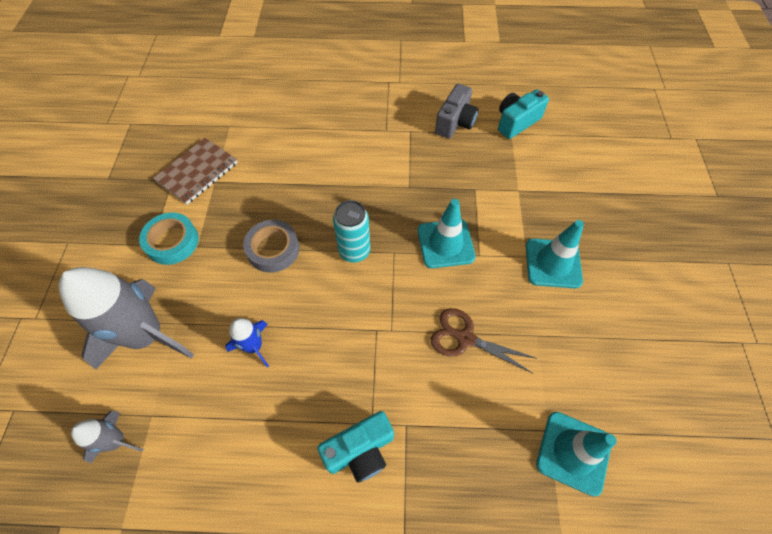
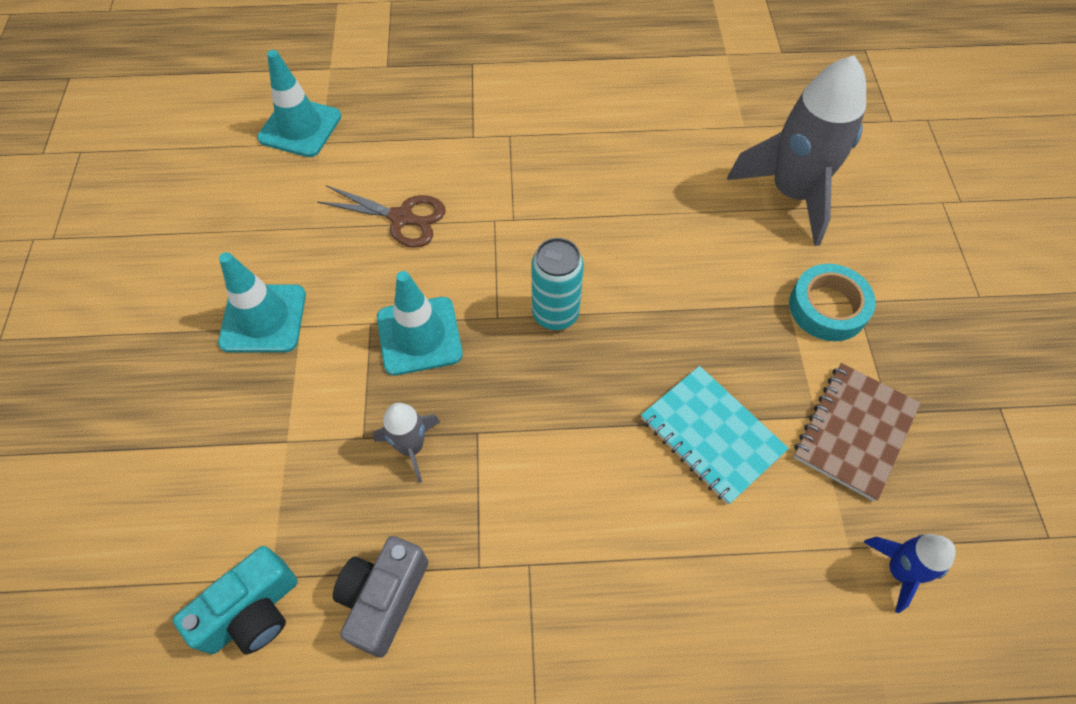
camera: 175 degrees right, 0 degrees up
grey rocket [71,411,143,464] -> grey rocket moved to [373,403,440,483]
blue rocket [225,318,269,368] -> blue rocket moved to [863,534,956,613]
grey tape [243,220,299,273] -> none
turquoise camera [317,411,394,483] -> none
none -> turquoise notebook [641,366,789,505]

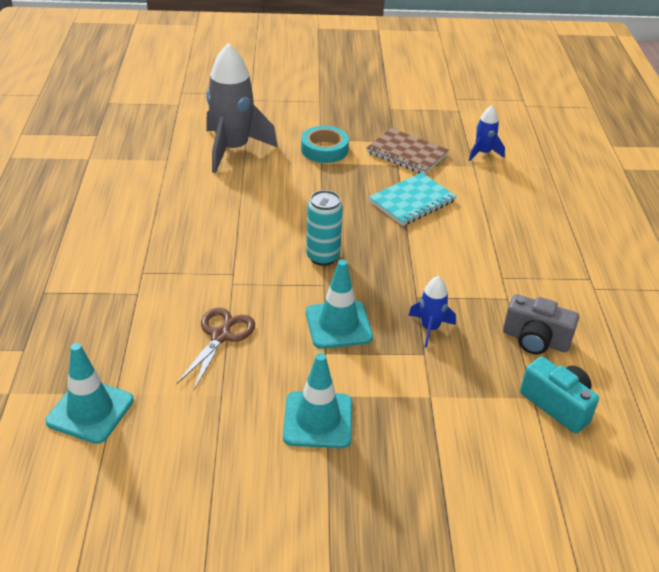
camera: 90 degrees left, 20 degrees down
grey rocket [373,403,440,483] -> blue rocket [408,276,456,348]

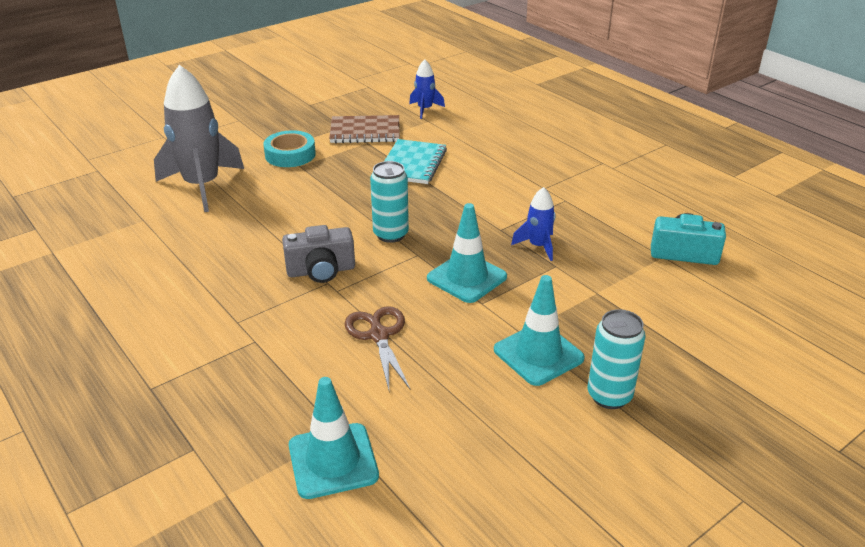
camera: 35 degrees left, 5 degrees down
grey camera [503,294,579,354] -> grey camera moved to [282,225,355,283]
none -> turquoise can [588,309,646,409]

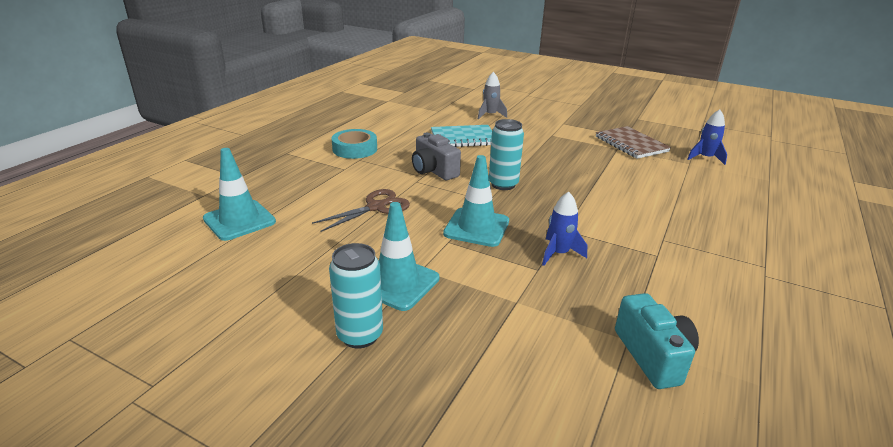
camera: 65 degrees right, 5 degrees down
grey rocket [154,65,244,212] -> grey rocket [478,72,507,120], size x0.48
turquoise tape [263,130,316,167] -> turquoise tape moved to [332,129,377,159]
turquoise notebook [384,139,447,184] -> turquoise notebook moved to [431,125,492,147]

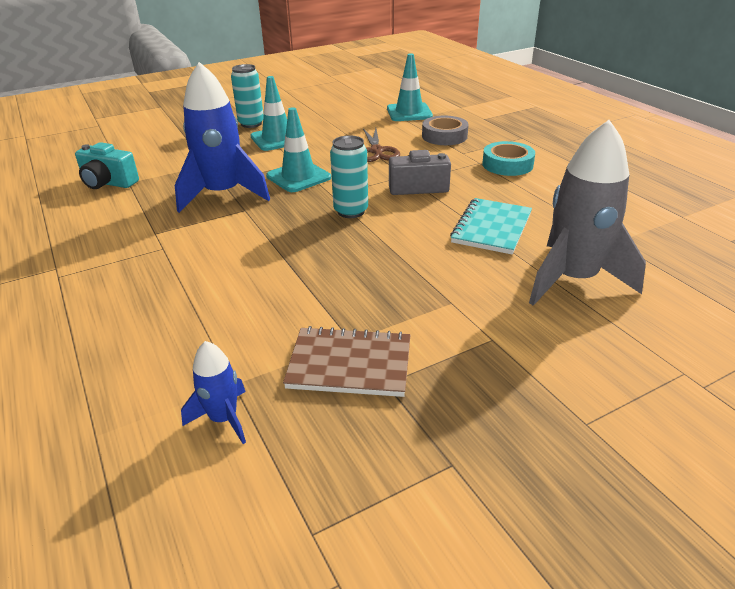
camera: 125 degrees right, 5 degrees up
grey rocket [478,72,507,120] -> grey rocket [529,120,646,306], size x2.07
blue rocket [542,192,587,266] -> blue rocket [175,62,270,213], size x2.07
none -> grey tape [422,116,469,145]

